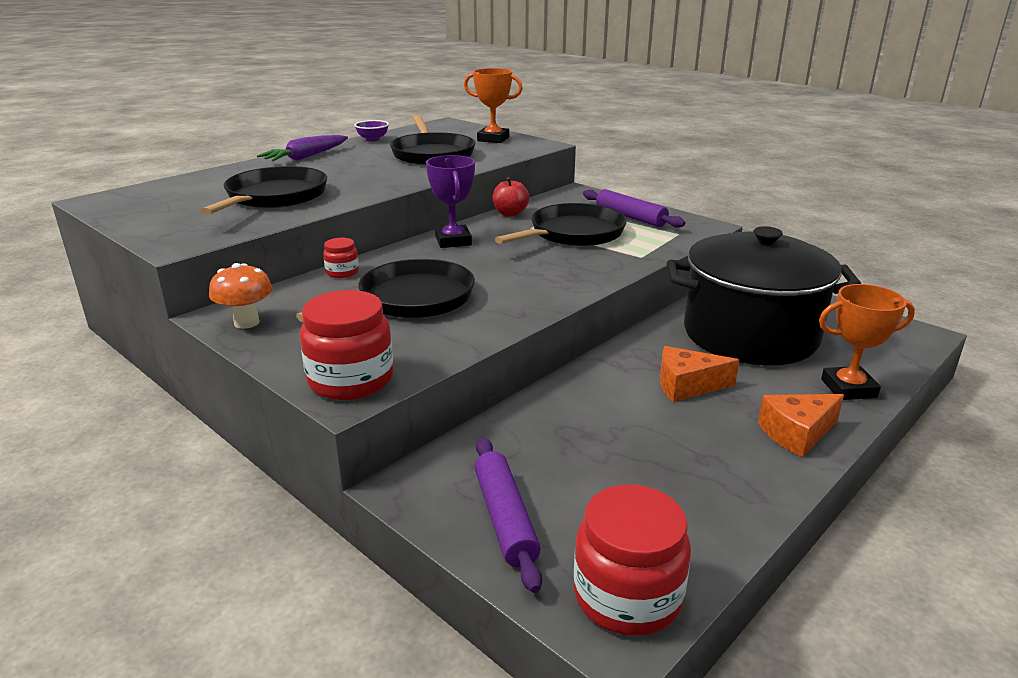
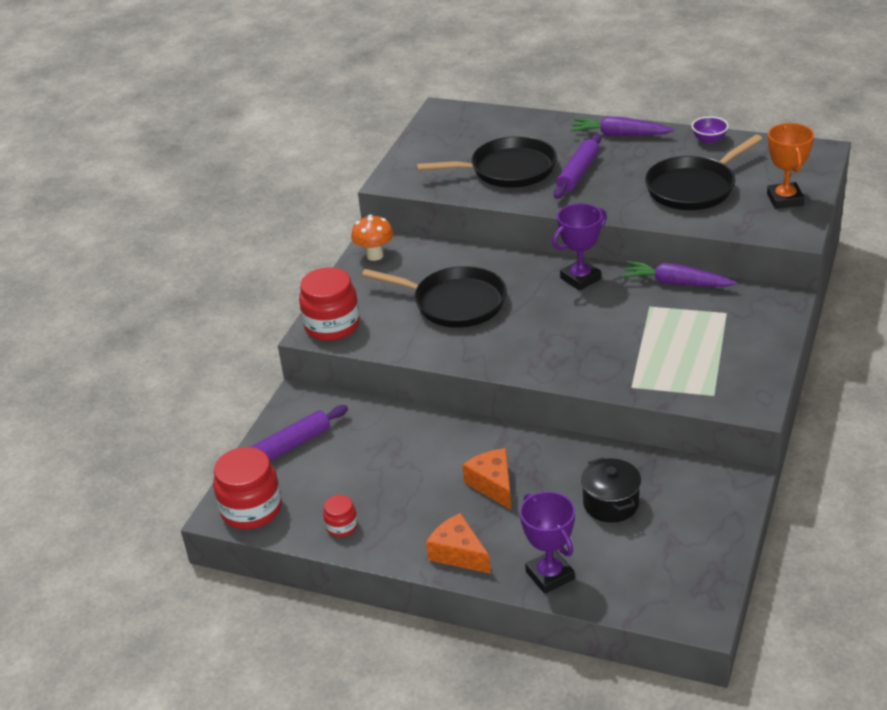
camera: 70 degrees right, 10 degrees up
red jar [323,238,359,278] -> red jar moved to [323,495,358,537]
red apple [492,177,529,216] -> purple carrot [622,261,737,287]
black pan [495,203,627,246] -> none
purple rolling pin [583,189,685,228] -> purple rolling pin moved to [554,134,601,199]
black pot [667,226,861,365] -> black pot [581,457,641,523], size x0.44
orange trophy [819,284,915,400] -> purple trophy [520,491,575,594]

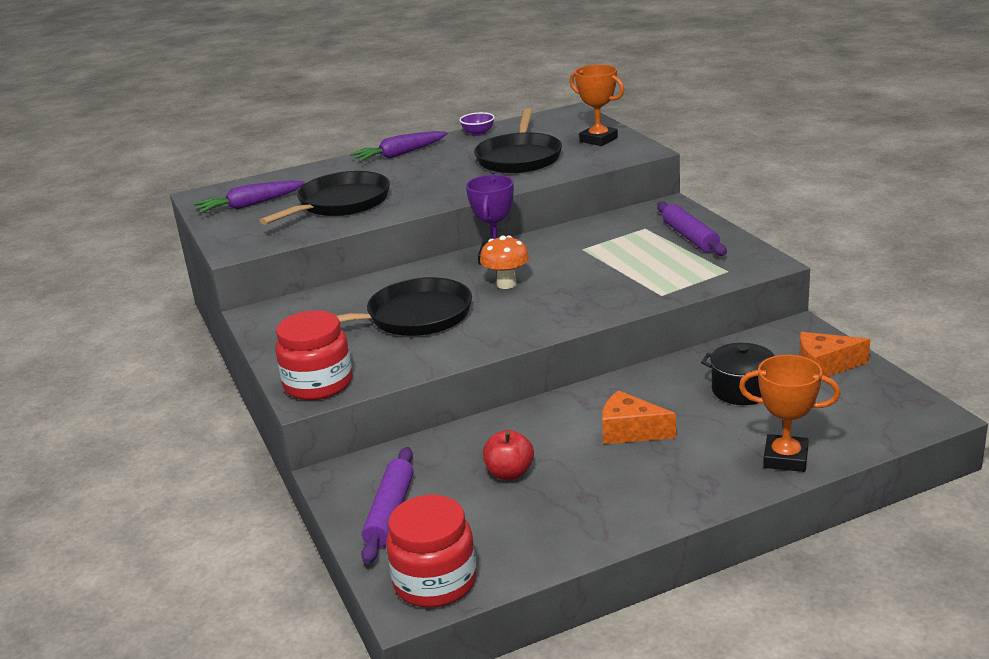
camera: 45 degrees left, 10 degrees down
red jar [323,495,358,537] -> none
orange mushroom [351,215,394,261] -> orange mushroom moved to [480,236,529,289]
orange cheese [426,513,491,574] -> orange cheese moved to [799,332,870,377]
purple trophy [520,491,575,594] -> orange trophy [739,355,840,472]
purple rolling pin [554,134,601,199] -> purple rolling pin moved to [657,202,727,256]
purple carrot [622,261,737,287] -> purple carrot moved to [193,181,306,213]
none -> red apple [483,430,534,480]

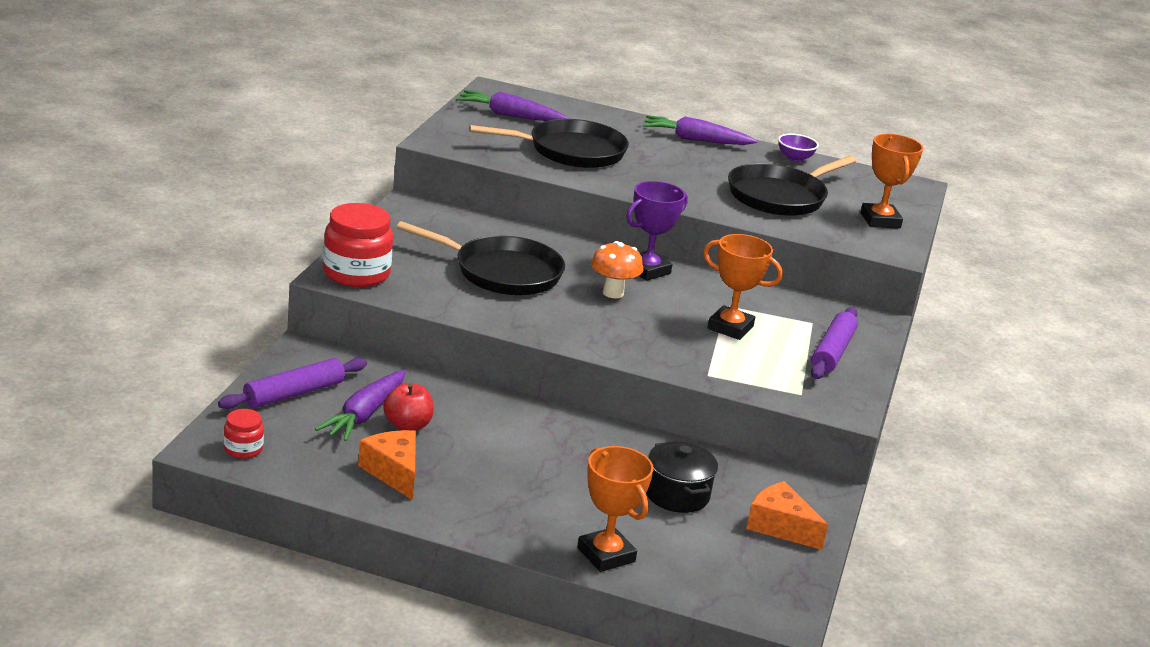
camera: 35 degrees right, 0 degrees up
red jar [386,495,476,608] -> red jar [224,409,264,459], size x0.51
orange cheese [602,390,676,444] -> orange cheese moved to [358,430,416,500]
none -> purple carrot [315,370,406,441]
none -> orange trophy [703,234,783,340]

